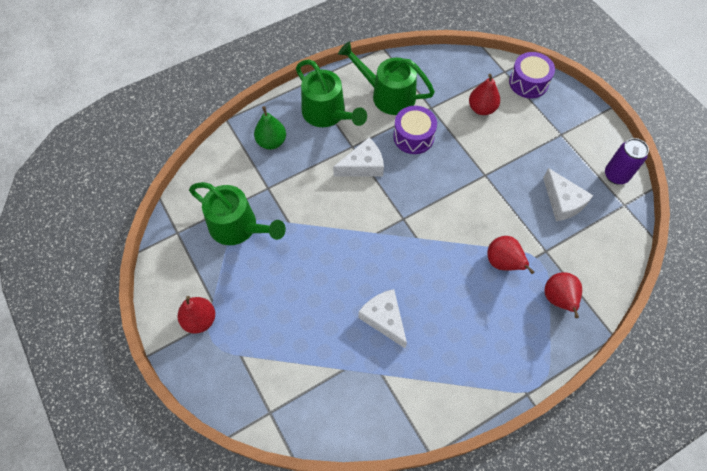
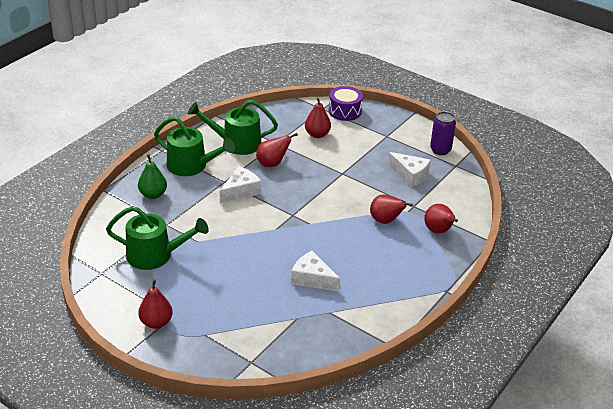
camera: 25 degrees left, 25 degrees down
purple drum [393,106,437,154] -> red pear [256,133,298,167]

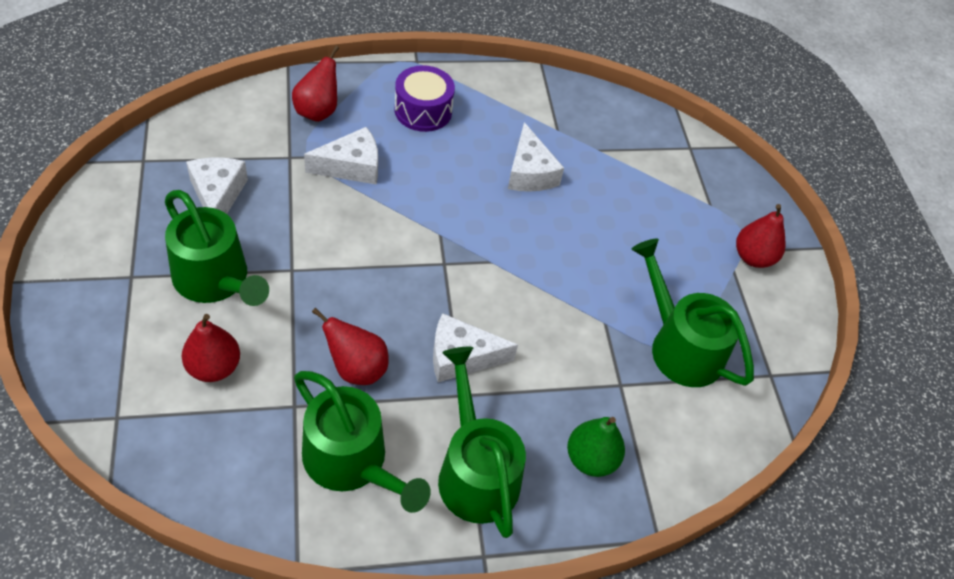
camera: 140 degrees left, 15 degrees up
purple drum [329,86,363,121] -> purple drum moved to [395,65,455,132]
red pear [370,194,413,224] -> white cheese [304,127,378,185]
purple can [430,112,456,155] -> none
none -> green watering can [165,190,269,306]

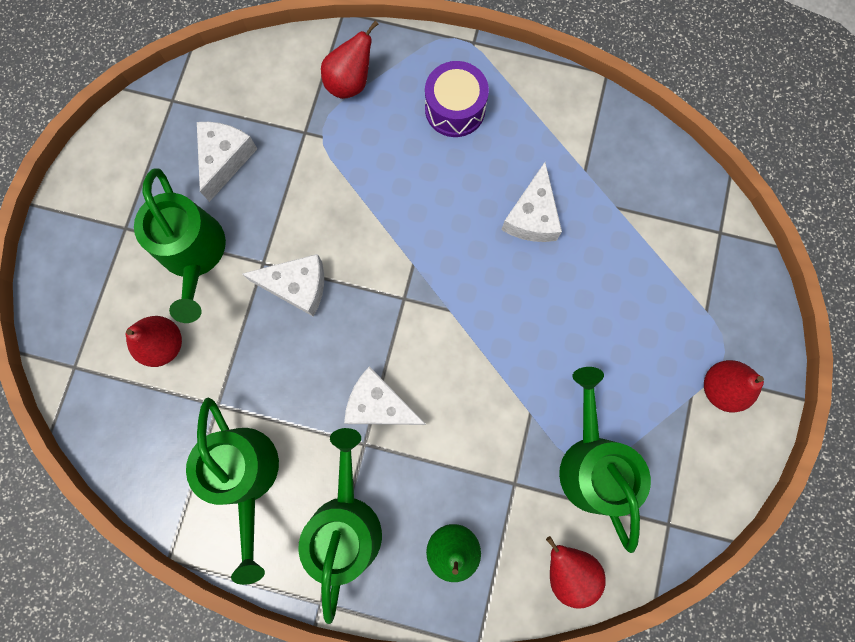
camera: 30 degrees right, 25 degrees up
white cheese [304,127,378,185] -> white cheese moved to [242,254,324,317]
red pear [312,308,389,385] -> red pear moved to [546,536,606,609]

